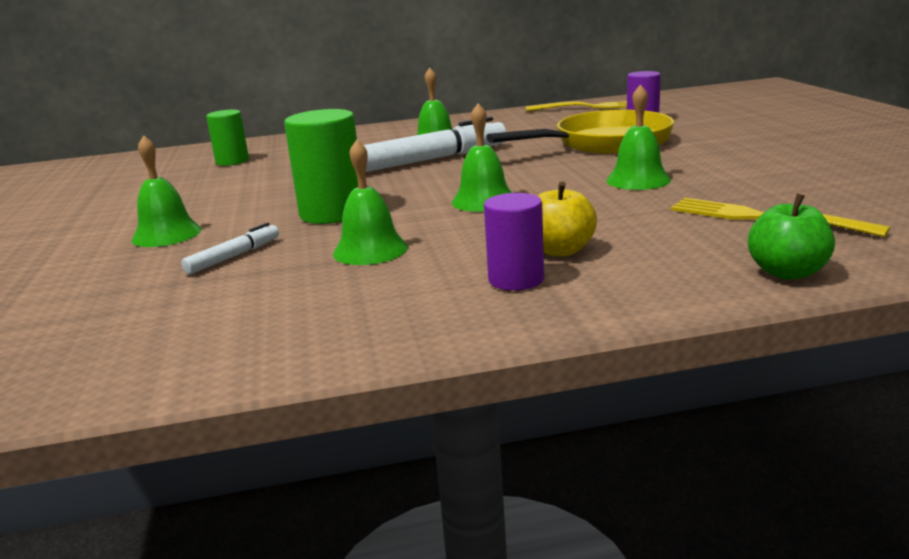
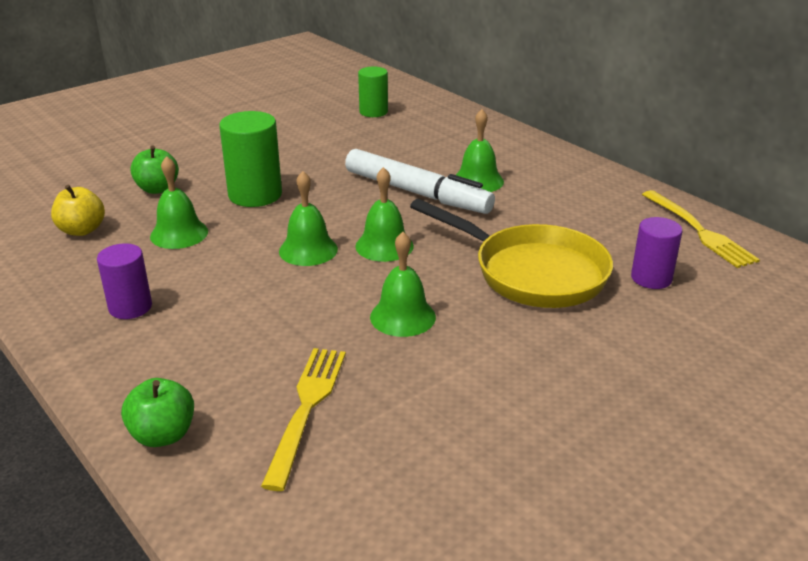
camera: 60 degrees right, 10 degrees up
green bell [132,135,202,247] -> green bell moved to [355,167,414,262]
white marker [181,223,279,274] -> green apple [130,146,179,194]
yellow apple [538,181,597,256] -> yellow apple moved to [51,185,105,236]

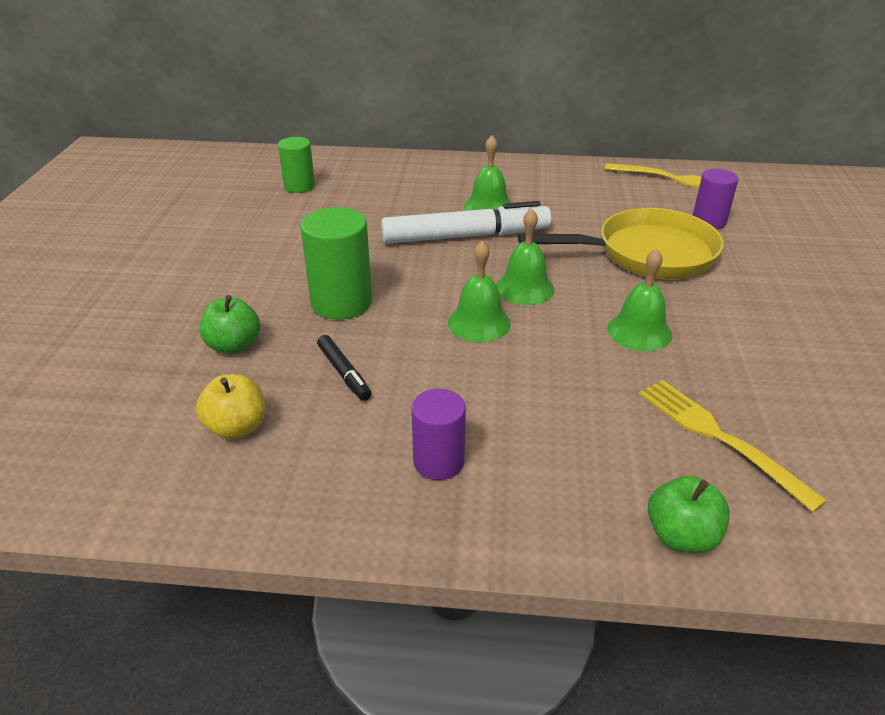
camera: 45 degrees left, 5 degrees up
green bell [150,156,208,249] -> black marker [317,335,371,401]

